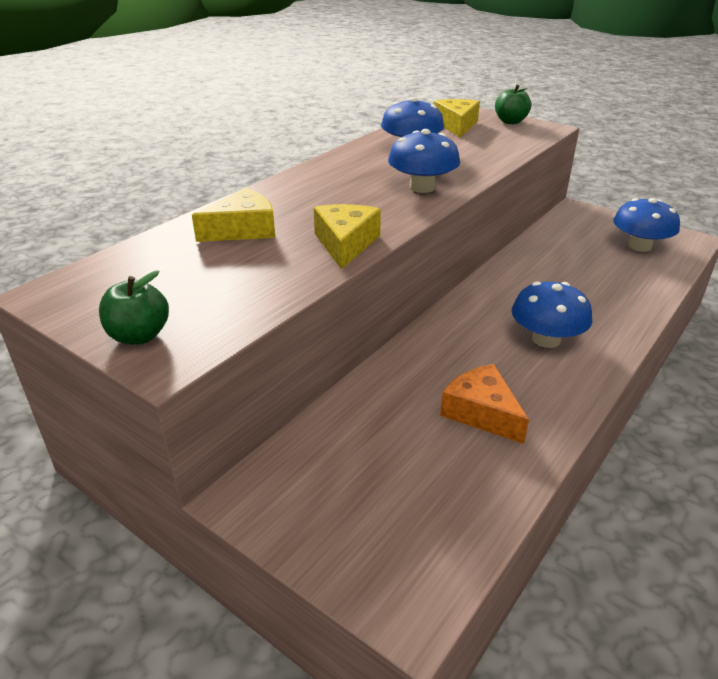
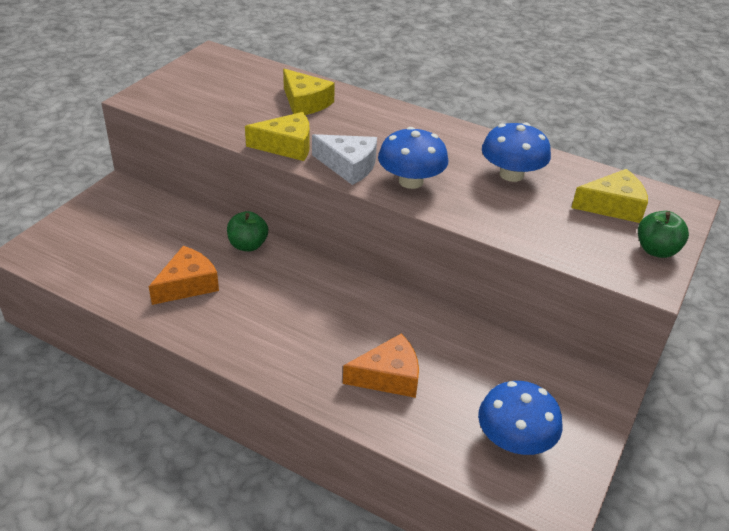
camera: 80 degrees right, 5 degrees up
green apple [99,270,169,345] -> green apple moved to [227,211,268,251]
blue mushroom [512,282,592,348] -> none
none -> white cheese [312,134,377,185]
none -> orange cheese [343,334,419,398]

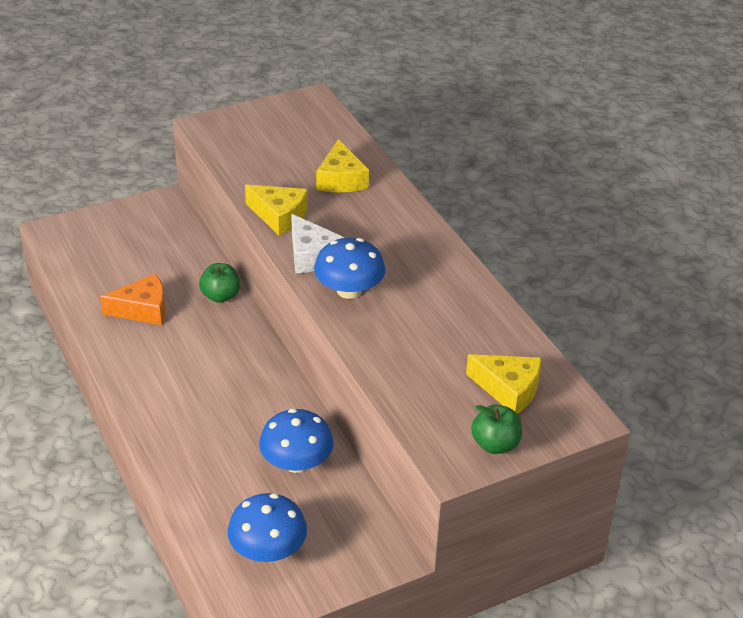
camera: 35 degrees right, 0 degrees up
orange cheese [343,334,419,398] -> none
blue mushroom [482,122,551,182] -> blue mushroom moved to [259,408,334,473]

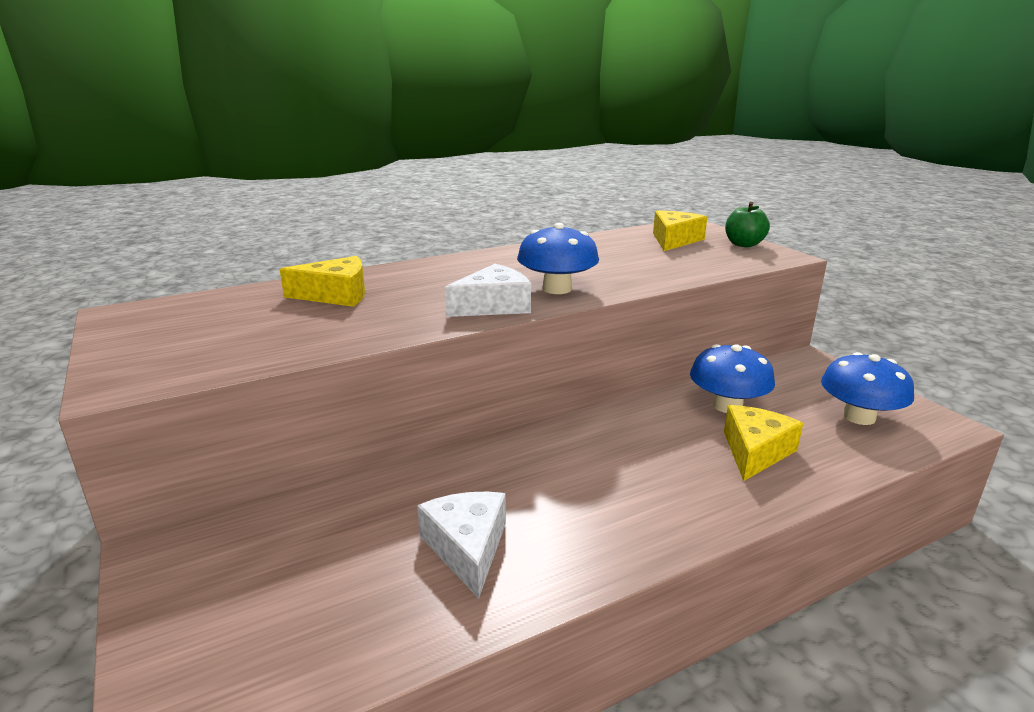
camera: 90 degrees left, 15 degrees down
orange cheese [100,274,166,325] -> white cheese [417,492,506,599]
green apple [199,263,240,303] -> none
yellow cheese [245,185,308,236] -> yellow cheese moved to [724,405,803,481]

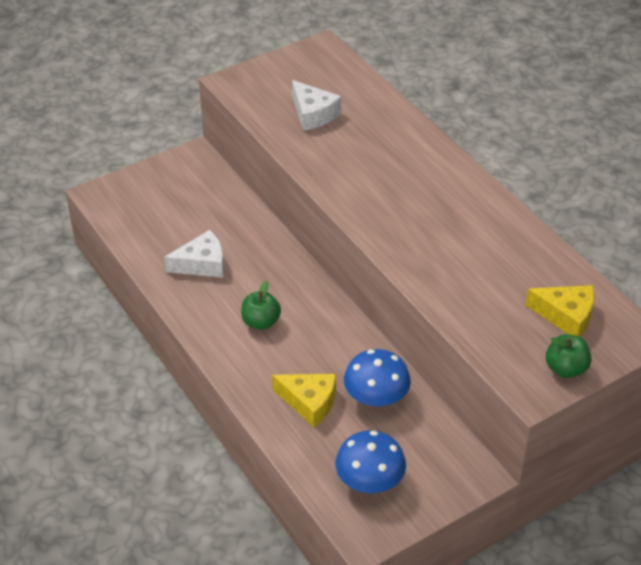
camera: 85 degrees right, 20 degrees up
yellow cheese [280,256,365,307] -> none
white cheese [445,264,531,317] -> white cheese moved to [292,80,341,131]
blue mushroom [517,223,599,294] -> none
none -> green apple [241,281,281,330]

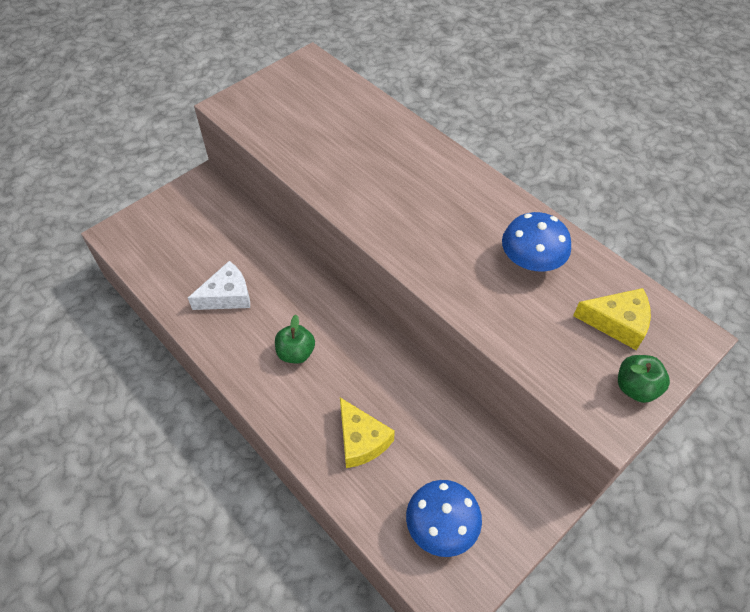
camera: 10 degrees left, 10 degrees up
yellow cheese [272,374,336,427] -> yellow cheese turned 45 degrees clockwise [340,398,395,468]
white cheese [292,80,341,131] -> none
blue mushroom [344,349,411,406] -> blue mushroom moved to [502,212,571,272]

